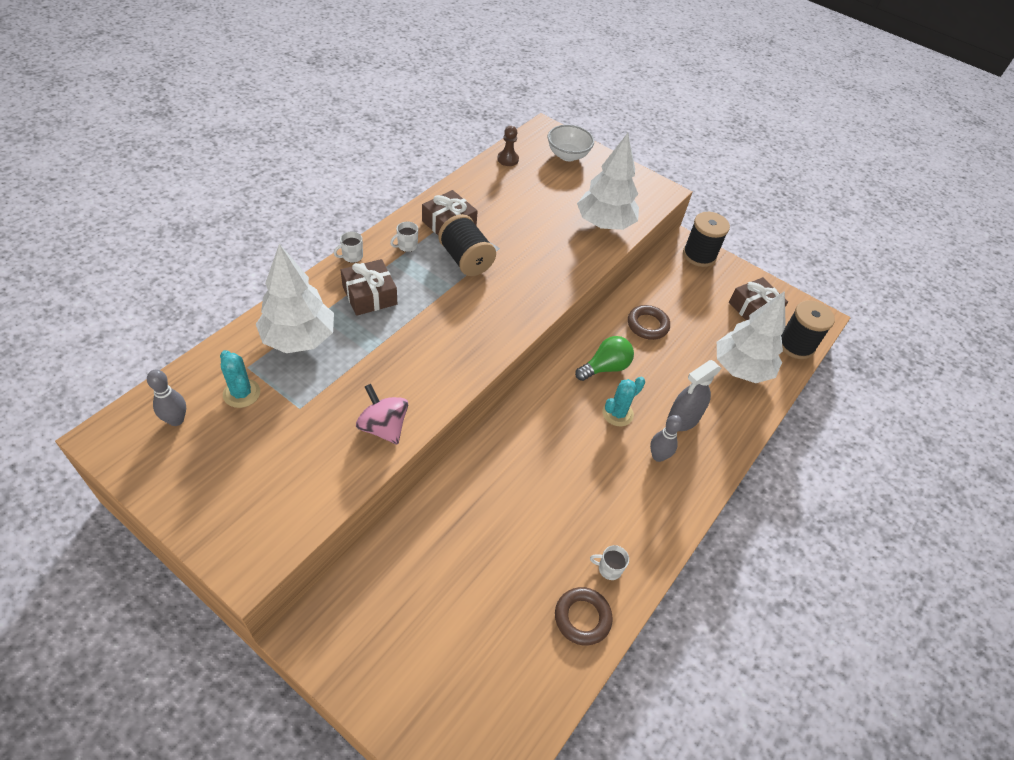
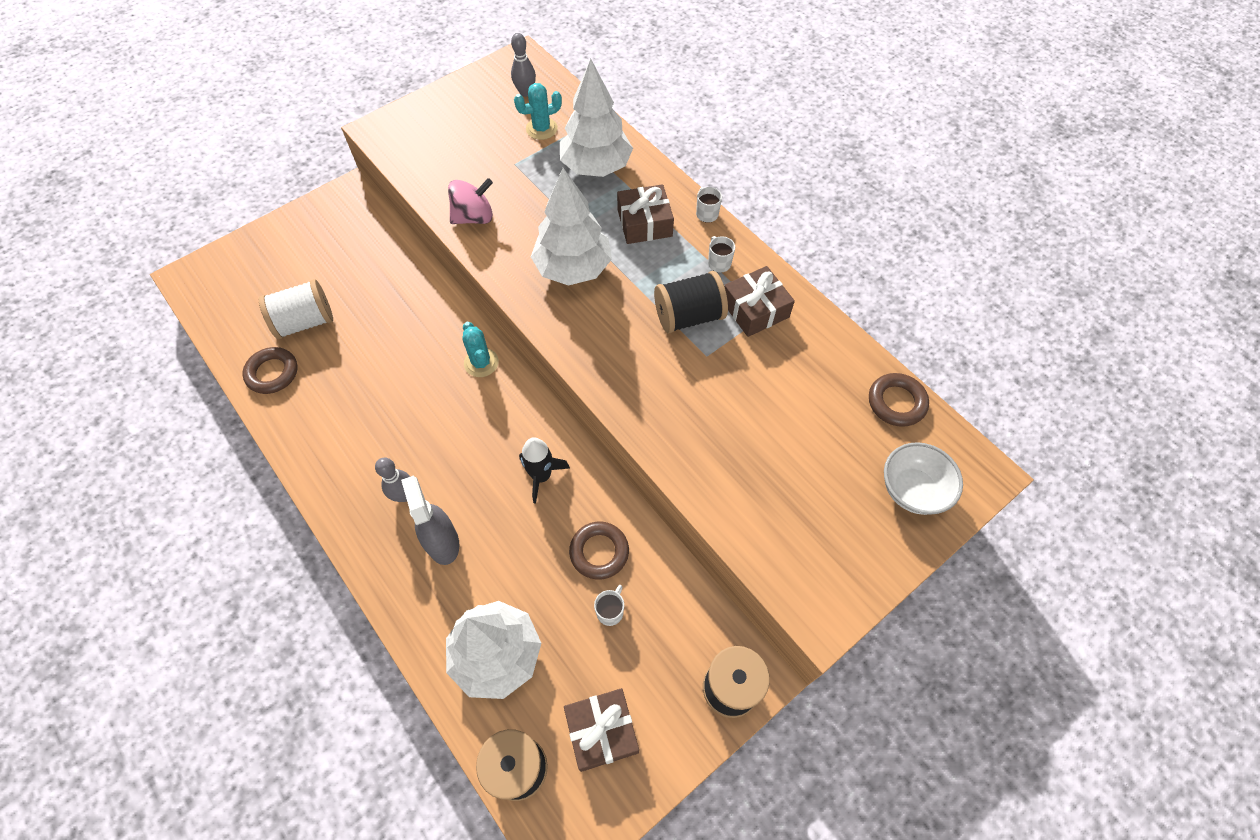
camera: 110 degrees right, 10 degrees up
brown pawn [497,126,519,166] -> brown ring [869,373,929,427]
green light bulb [575,336,634,381] -> black rocket [519,437,570,504]
white tree [577,133,639,230] -> white tree moved to [531,168,612,286]
white mug [590,545,629,580] -> white mug moved to [594,585,624,626]
turquoise cactus [602,377,645,426] -> turquoise cactus moved to [462,322,499,377]
none -> white spool [259,279,333,339]

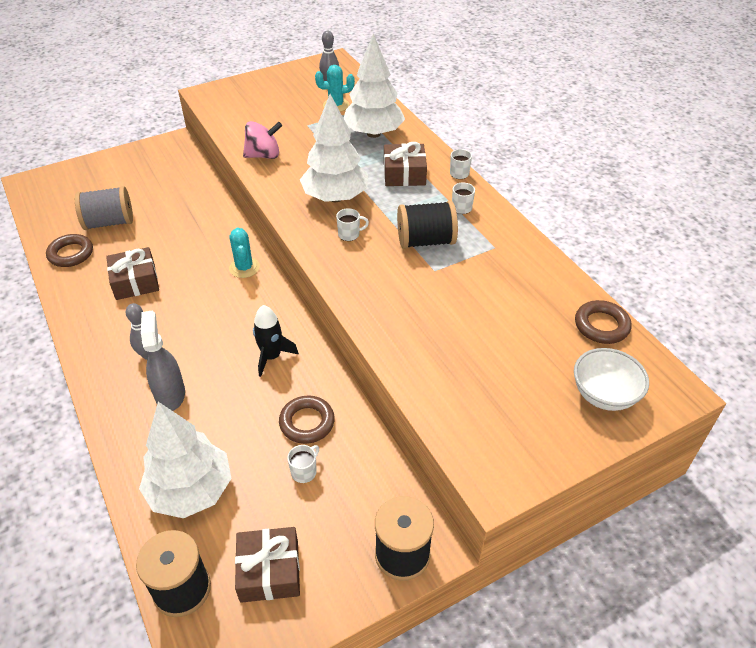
camera: 10 degrees right, 15 degrees down
white spool [259,279,333,339] -> grey spool [75,186,133,230]
brown gift [724,266,795,337] -> brown gift moved to [106,247,159,300]
none -> white mug [336,208,369,241]

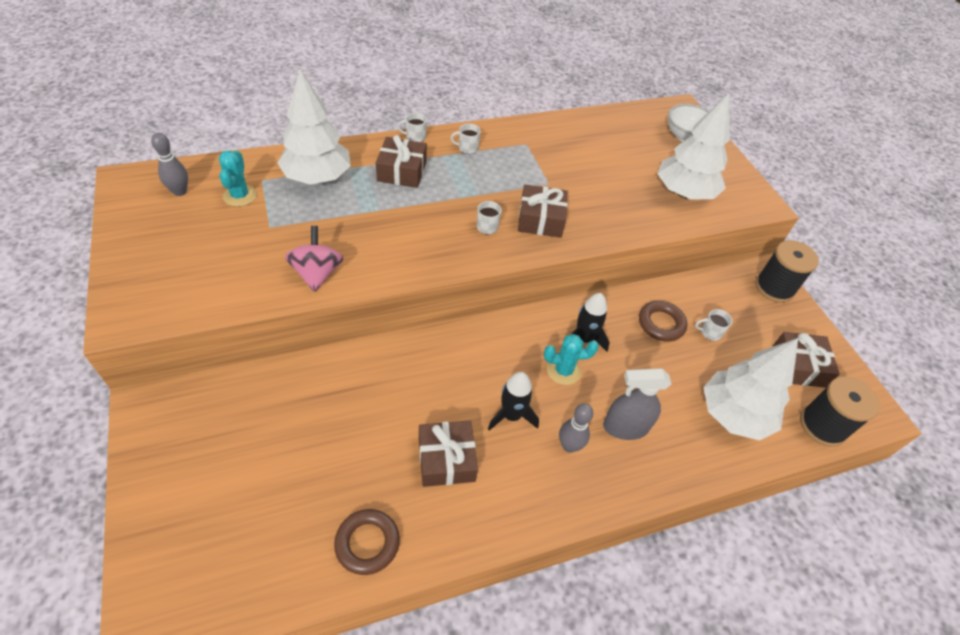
camera: 85 degrees left, 5 degrees up
grey spool [75,186,133,230] -> none
turquoise cactus [229,227,260,278] -> turquoise cactus moved to [544,334,599,385]
white mug [287,445,319,483] -> white mug turned 45 degrees counterclockwise [695,309,732,341]
white tree [300,94,368,202] -> white tree moved to [657,93,730,200]
black spool [397,201,458,249] -> none
brown ring [575,300,631,344] -> none
none -> black rocket [488,372,539,431]
none -> brown gift [518,185,567,238]

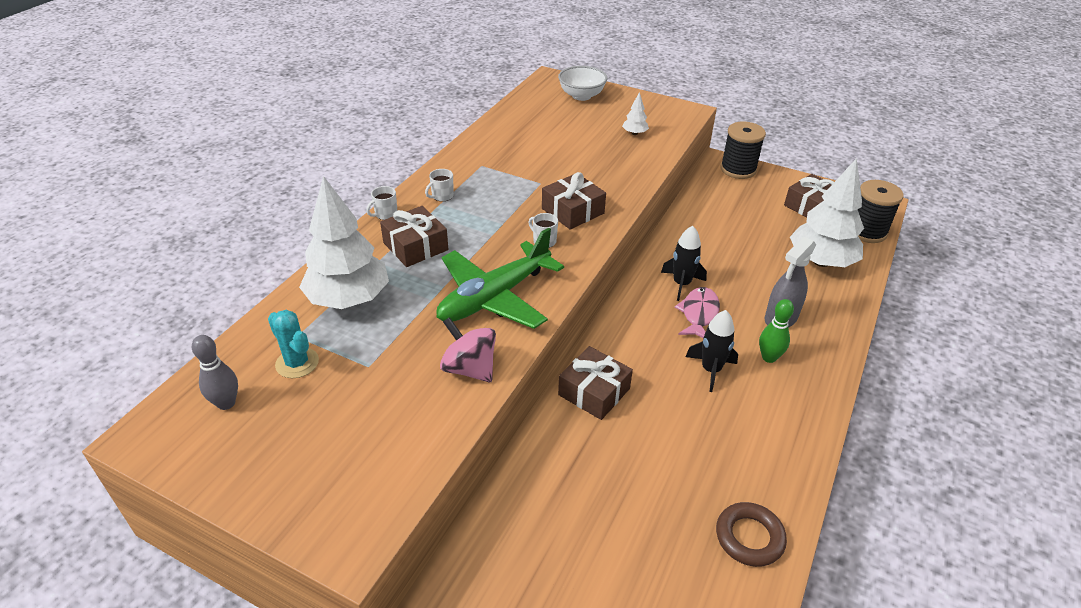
camera: 40 degrees left, 10 degrees down
brown gift [419,421,478,487] -> brown gift moved to [558,346,633,420]
turquoise cactus [544,334,599,385] -> pink fish [675,287,720,338]
grey bowling pin [559,403,593,453] -> green bowling pin [759,299,794,363]
brown ring [639,301,687,342] -> none
white tree [657,93,730,200] -> white tree [622,92,649,135], size x0.42
white mug [695,309,732,341] -> none
none -> green plane [436,228,564,329]

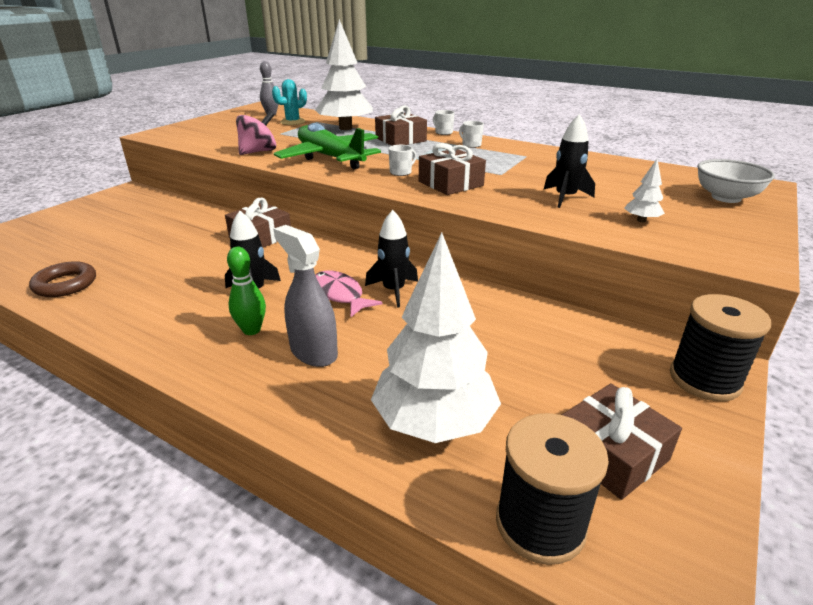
camera: 95 degrees right, 10 degrees down
pink fish [675,287,720,338] -> pink fish turned 150 degrees counterclockwise [315,271,382,317]
none -> black rocket [543,114,595,208]

